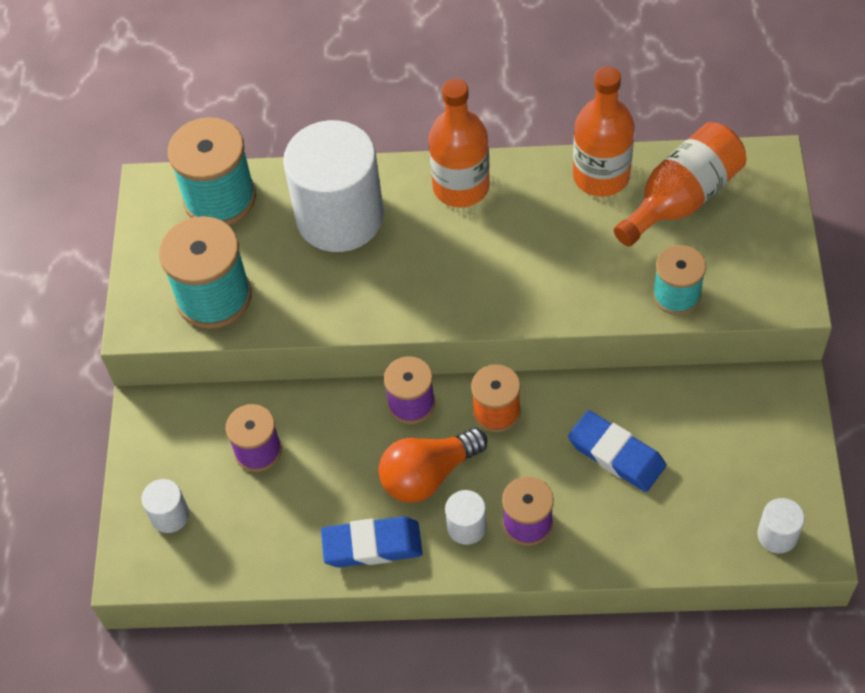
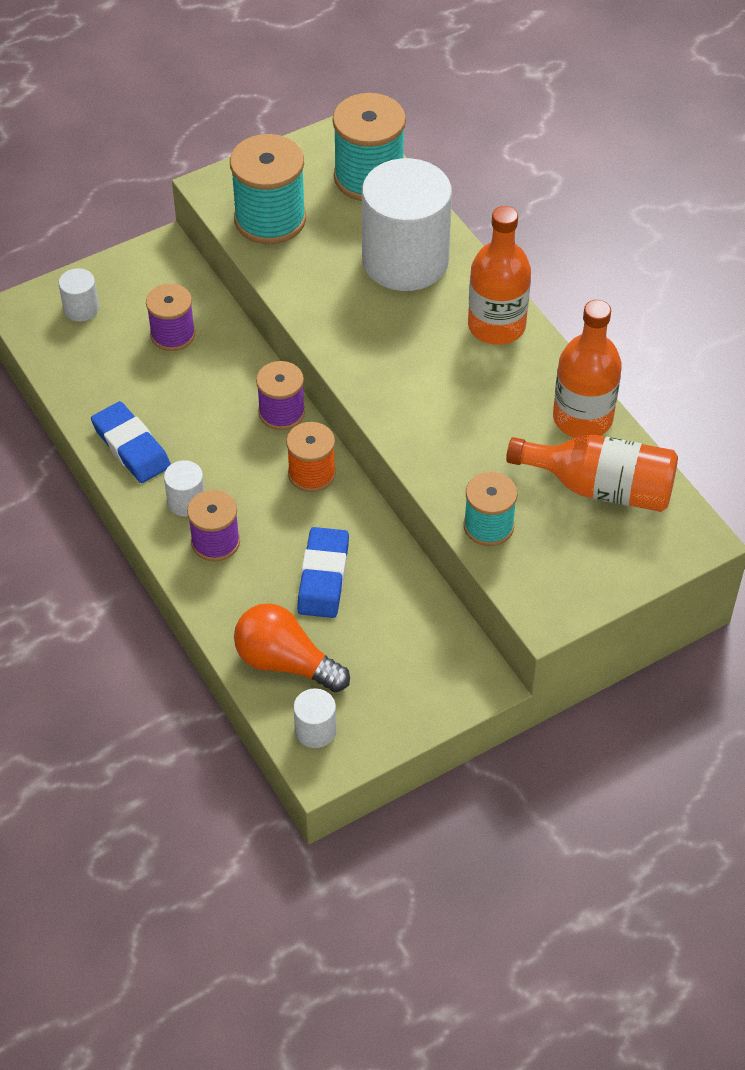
camera: 55 degrees right, 5 degrees down
orange light bulb [378,428,488,503] -> orange light bulb moved to [234,603,350,692]

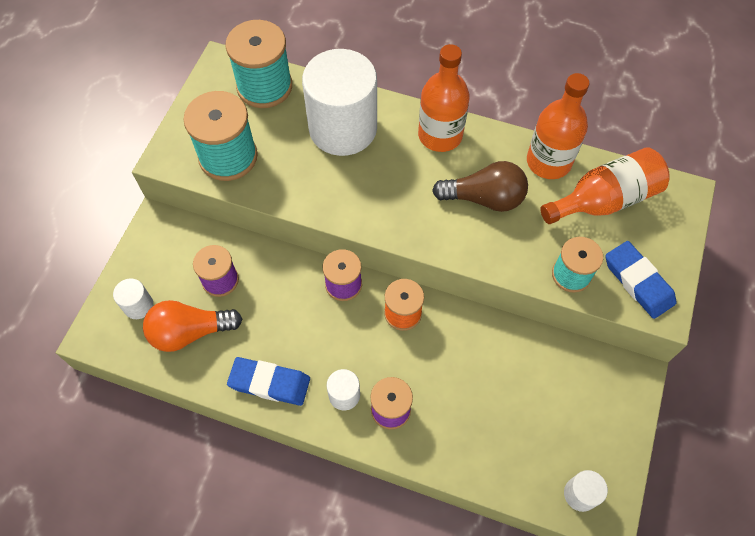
camera: 40 degrees left, 10 degrees up
orange light bulb [234,603,350,692] -> orange light bulb moved to [143,300,242,352]
blue eraser [297,527,349,618] -> blue eraser moved to [605,241,676,319]
none -> brown light bulb [432,161,528,212]

